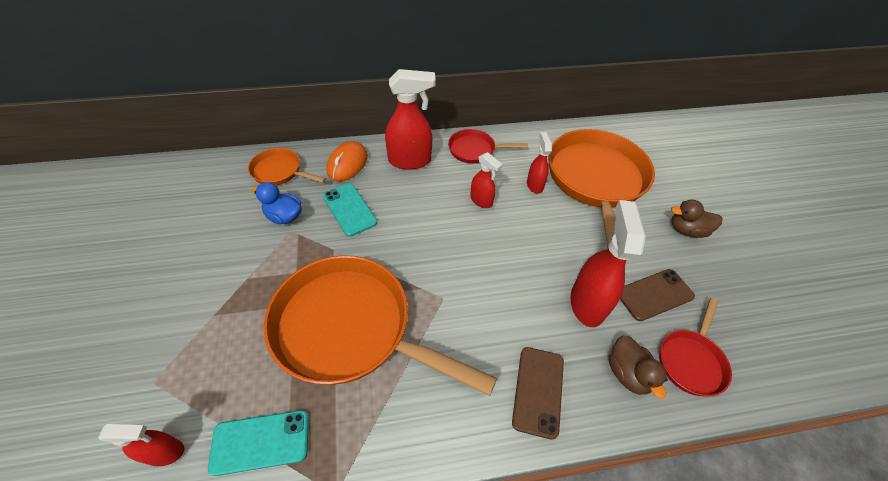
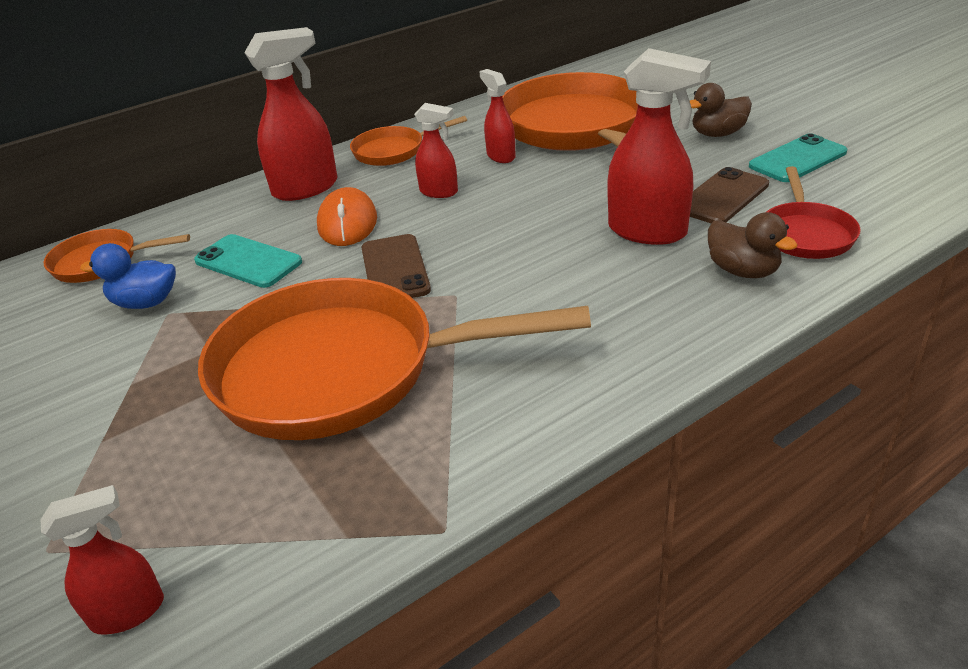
camera: 20 degrees left, 15 degrees down
turquoise phone [208,410,309,476] -> turquoise phone moved to [749,133,847,182]
orange mouse [327,141,367,181] -> orange mouse moved to [317,187,377,246]
red pan [448,129,528,163] -> orange pan [350,116,467,166]
brown phone [512,347,564,440] -> brown phone moved to [361,234,431,298]
red spray bottle [570,200,646,327] -> red spray bottle turned 135 degrees clockwise [607,48,711,245]

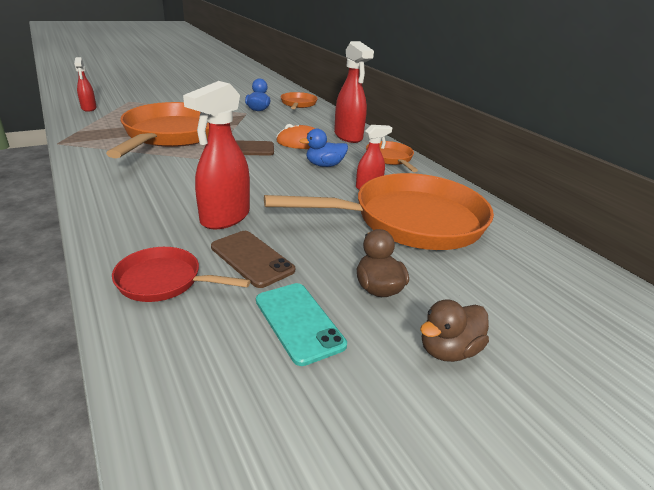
camera: 90 degrees right, 5 degrees down
turquoise phone [194,234,302,288] -> none
red spray bottle [414,103,458,198] -> blue duck [299,129,348,167]
brown duck [708,212,798,278] -> brown duck moved to [420,299,489,362]

